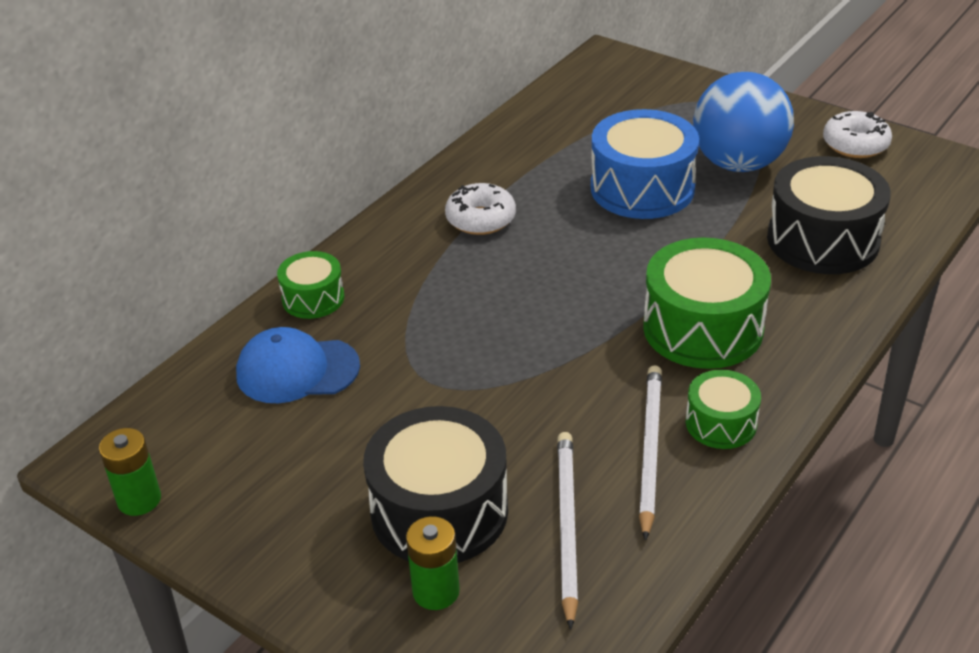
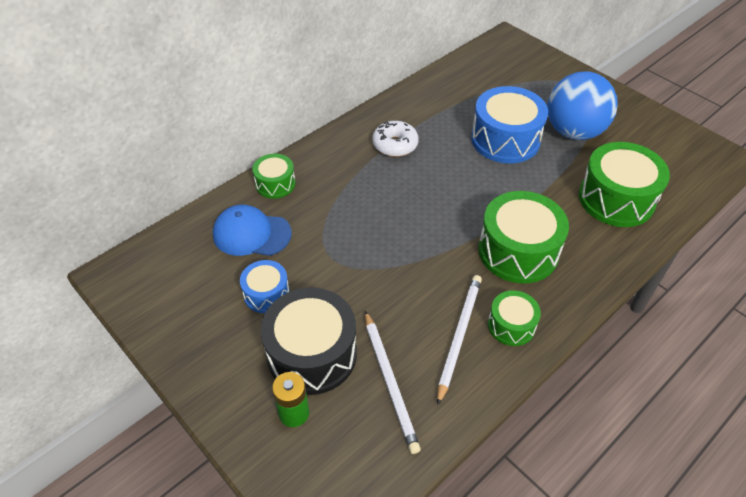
camera: 10 degrees right, 10 degrees up
green battery [99,428,161,516] -> none
white pencil [557,432,578,630] -> white pencil turned 150 degrees clockwise [365,311,421,454]
black drum [767,156,891,274] -> green drum [579,142,670,227]
white donut [823,111,892,158] -> none
none -> blue drum [240,260,290,313]

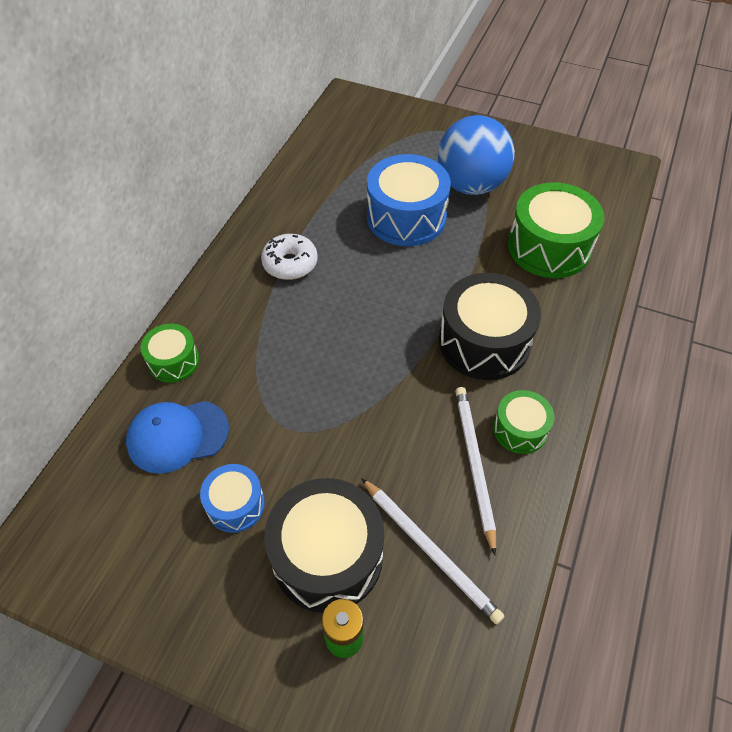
camera: 25 degrees left, 5 degrees up
green drum [478,191,569,284] -> black drum [439,273,541,380]

